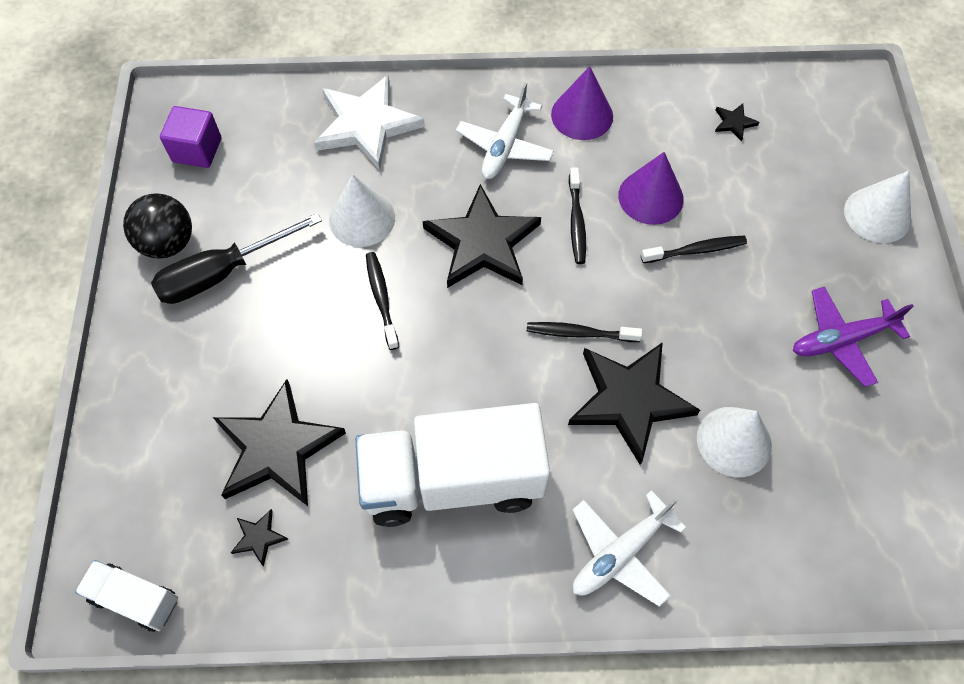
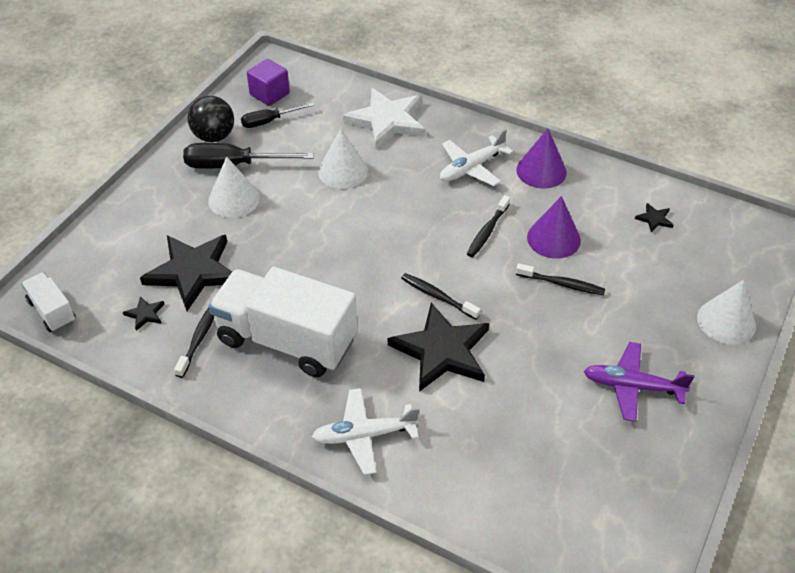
camera: 30 degrees right, 15 degrees down
black toothbrush [366,252,399,350] -> black toothbrush moved to [174,308,214,378]
black star [423,184,541,288] -> none
white cone [697,407,772,477] -> white cone moved to [208,156,260,218]
none -> black screwdriver [241,103,315,128]

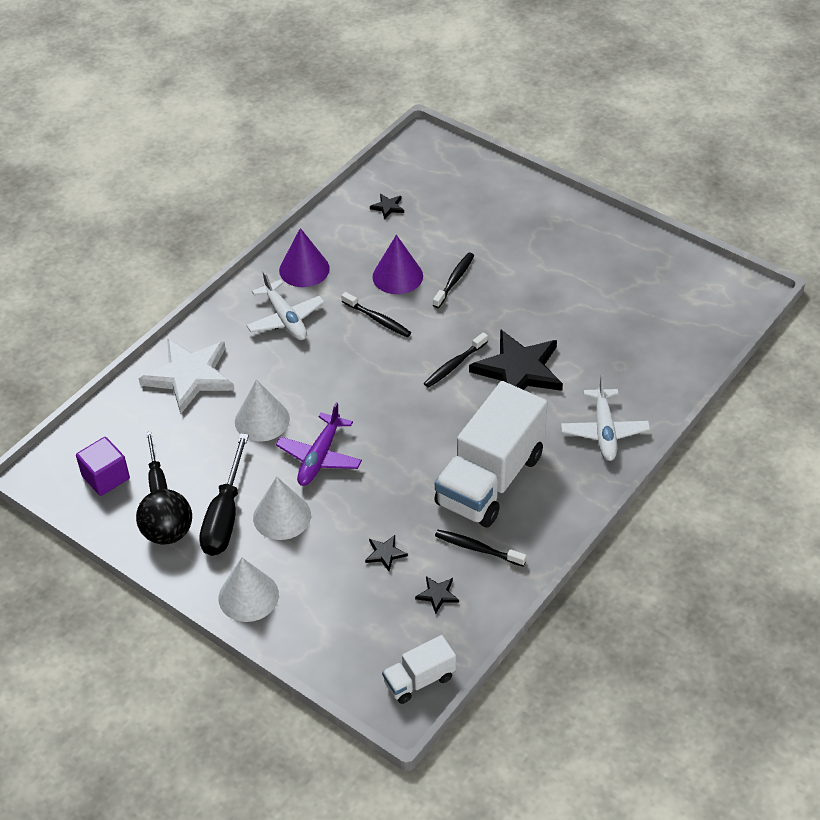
camera: 80 degrees left, 0 degrees up
black star [140,235,232,311] -> black star [365,535,408,572], size x0.41
purple plane [584,342,694,422] -> purple plane moved to [276,402,362,486]
white cone [697,280,756,345] -> white cone moved to [219,558,279,622]

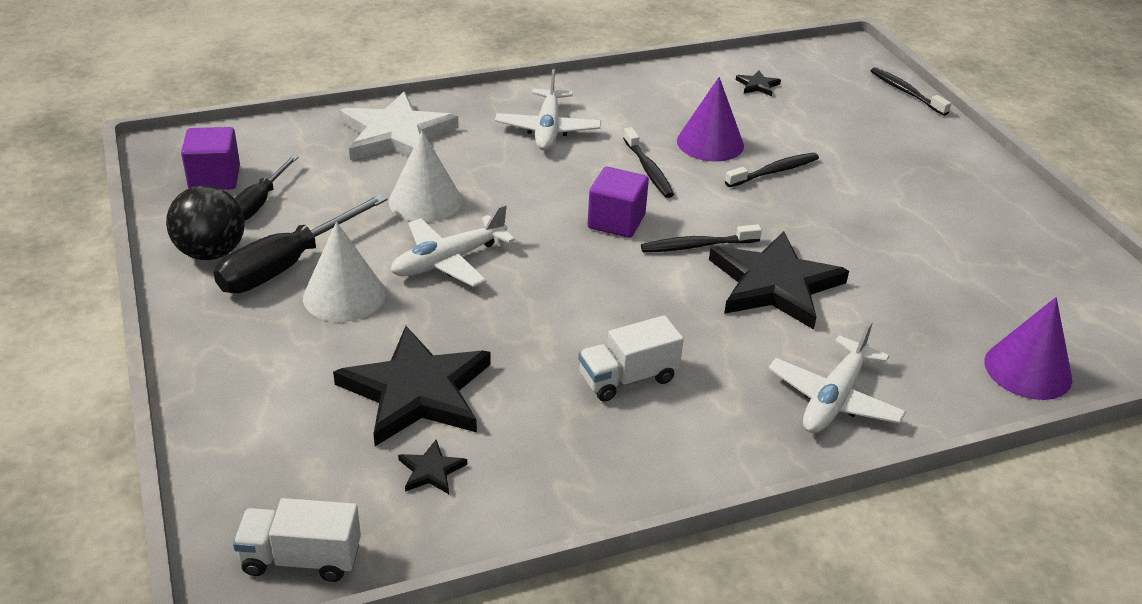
camera: 30 degrees right, 10 degrees down
white cone [219,558,279,622] -> none
purple plane [276,402,362,486] -> white plane [391,204,515,287]
purple cone [279,228,330,287] -> purple cone moved to [985,297,1072,400]
black star [365,535,408,572] -> black star [333,326,491,446], size x2.45
white truck [434,381,547,527] -> white truck [578,315,684,402], size x0.48
black toothbrush [435,530,527,566] -> black toothbrush moved to [871,67,951,116]
none -> purple cube [587,167,649,238]

